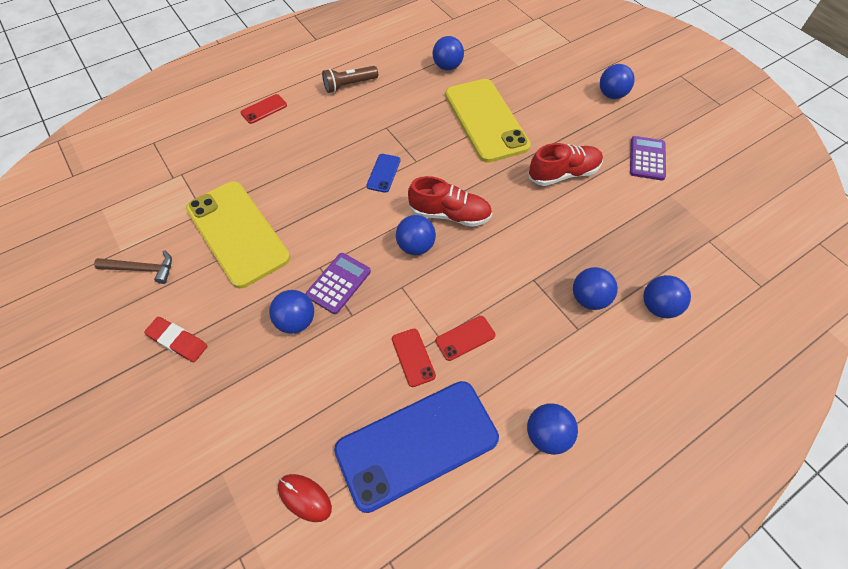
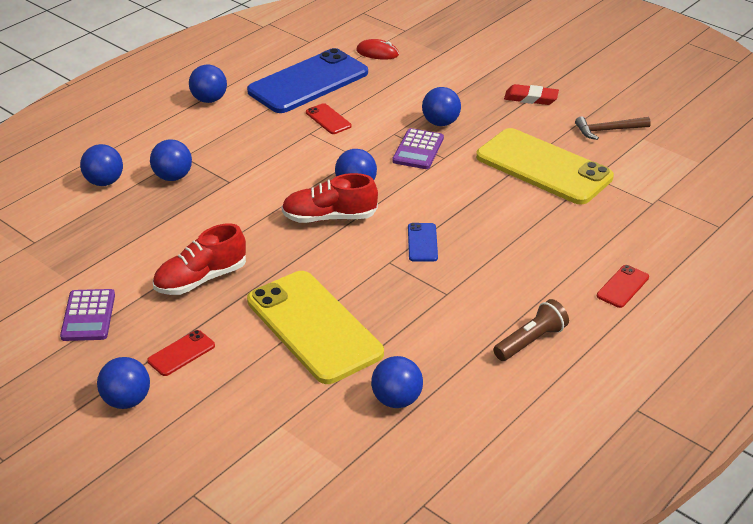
camera: 165 degrees right, 20 degrees down
red phone [435,316,496,361] -> red phone moved to [147,330,215,376]

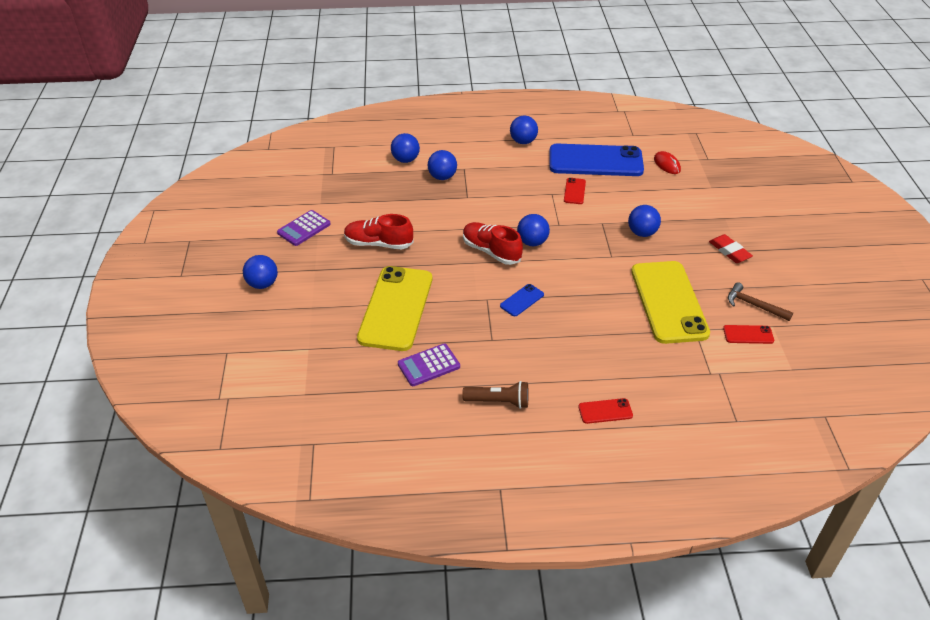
camera: 45 degrees right, 5 degrees up
red phone [147,330,215,376] -> red phone moved to [723,325,774,344]
blue ball [371,356,423,408] -> none
purple calculator [392,128,444,169] -> purple calculator moved to [398,344,460,386]

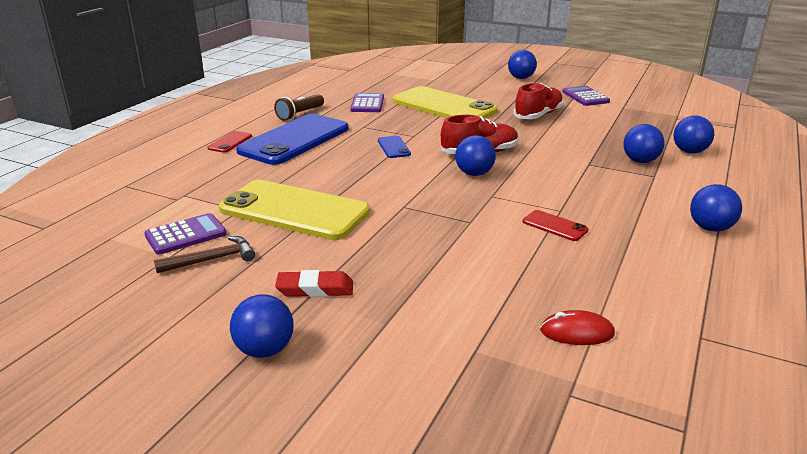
camera: 120 degrees right, 15 degrees down
blue phone [549,144,644,176] -> blue phone moved to [236,114,349,165]
blue ball [628,205,661,237] -> blue ball moved to [230,294,294,358]
red phone [723,325,774,344] -> purple calculator [144,213,227,255]

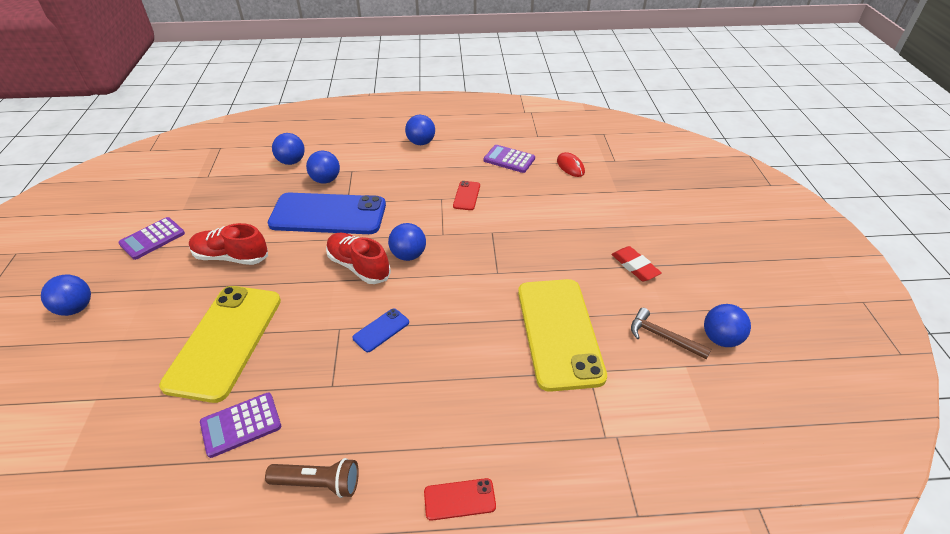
camera: 120 degrees left, 15 degrees up
purple calculator [144,213,227,255] -> purple calculator moved to [484,145,535,173]
blue ball [230,294,294,358] -> blue ball moved to [704,304,751,347]
blue phone [236,114,349,165] -> blue phone moved to [268,193,386,234]

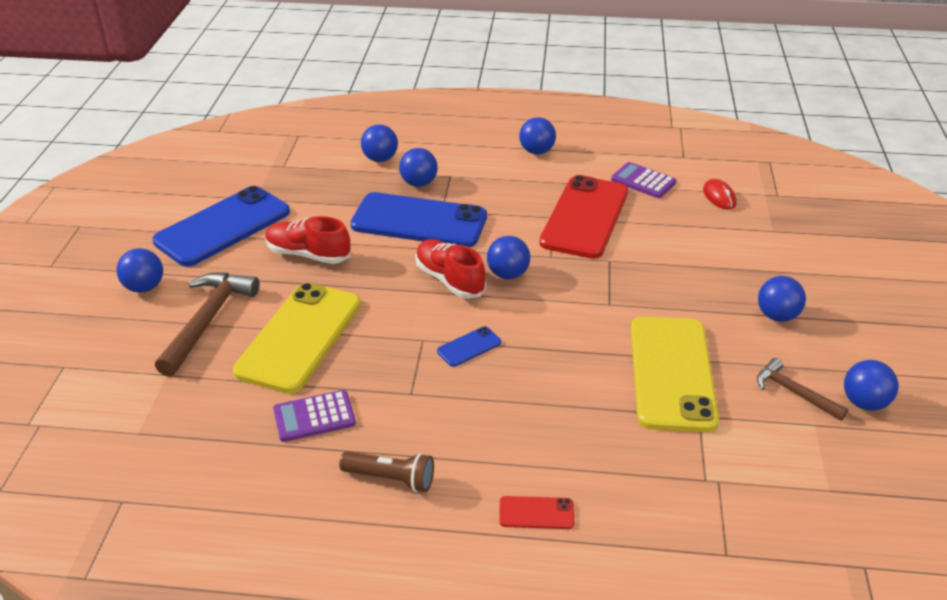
camera: 10 degrees right, 5 degrees down
purple calculator [118,217,185,260] -> blue phone [152,186,290,267]
red phone [453,181,480,210] -> red phone [539,175,628,259], size x2.43
red eraser [611,246,662,281] -> blue ball [758,276,806,322]
none -> brown hammer [155,273,260,377]

